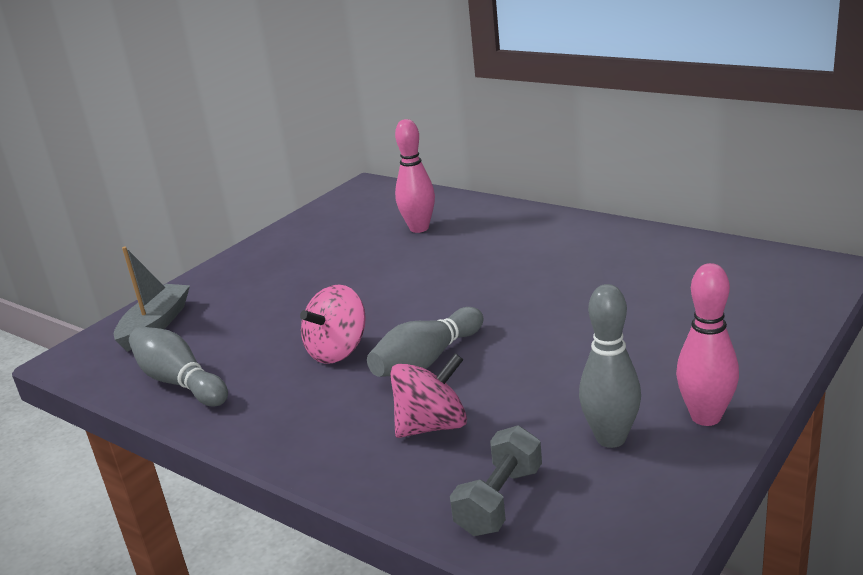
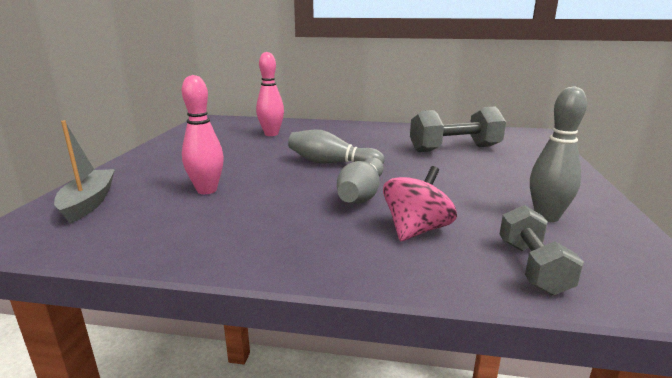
camera: 30 degrees left, 5 degrees down
grey bowling pin [129,327,228,406] -> grey bowling pin moved to [288,130,384,164]
pink spinning top [300,284,366,364] -> none
pink bowling pin [676,263,739,426] -> pink bowling pin moved to [182,75,224,194]
none -> grey dumbbell [410,106,506,152]

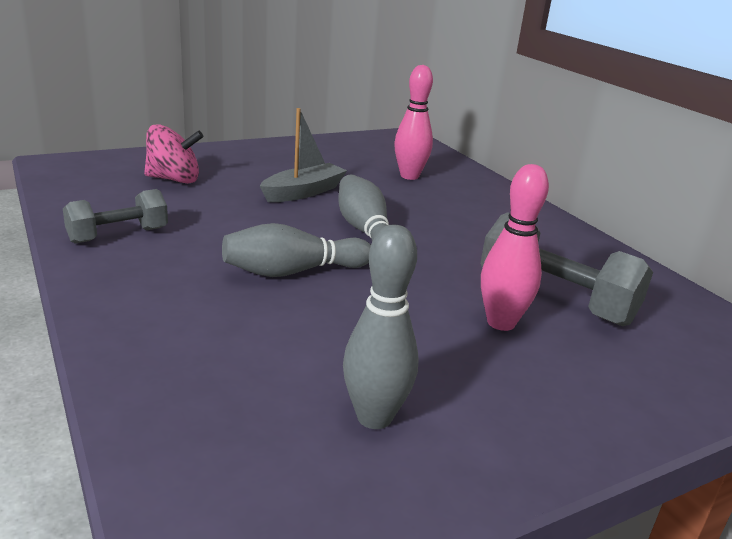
camera: 50 degrees right, 5 degrees up
grey boat [54,120,115,224] -> grey boat moved to [260,108,347,202]
pink bowling pin [182,75,224,194] -> pink bowling pin moved to [481,164,549,331]
pink spinning top [383,166,457,241] -> pink spinning top moved to [144,124,204,184]
grey dumbbell [499,205,584,295] -> grey dumbbell moved to [63,189,168,244]

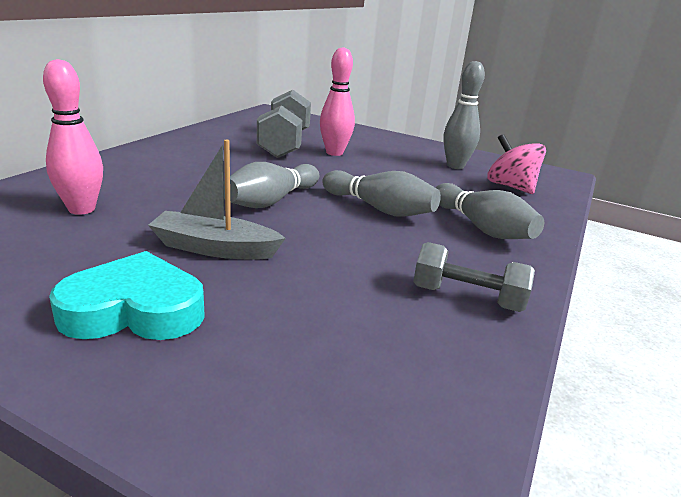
camera: 125 degrees left, 0 degrees up
pink spinning top [144,124,204,184] -> pink spinning top moved to [487,134,546,194]
none -> turquoise heart [49,251,205,340]
none -> grey bowling pin [435,183,544,239]

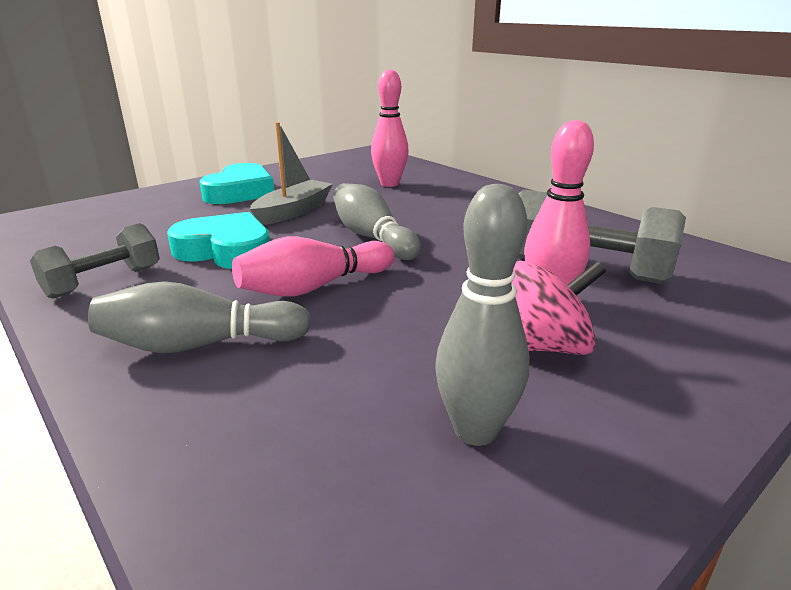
camera: 115 degrees right, 0 degrees up
grey bowling pin [322,170,441,217] -> pink bowling pin [232,236,395,297]
pink spinning top [487,134,546,194] -> pink spinning top moved to [511,261,606,355]
none -> turquoise heart [167,212,270,269]

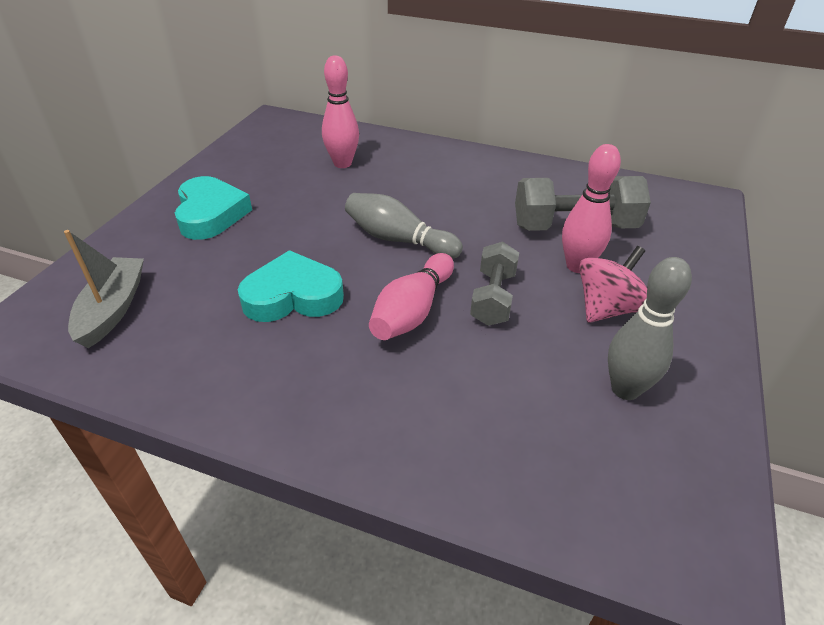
camera: 30 degrees left, 15 degrees up
grey dumbbell [30,223,160,299] -> grey dumbbell moved to [470,241,519,326]
grey bowling pin [88,281,311,353] -> none
grey boat [250,122,333,225] -> grey boat moved to [64,230,144,348]

